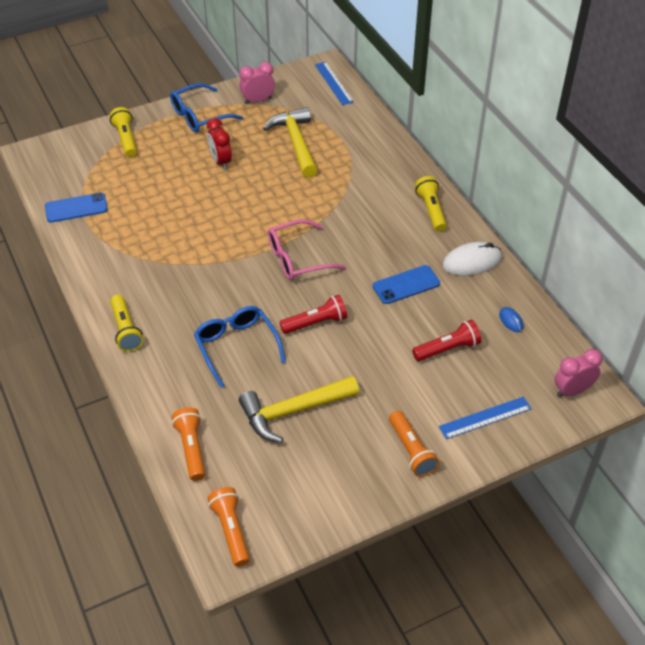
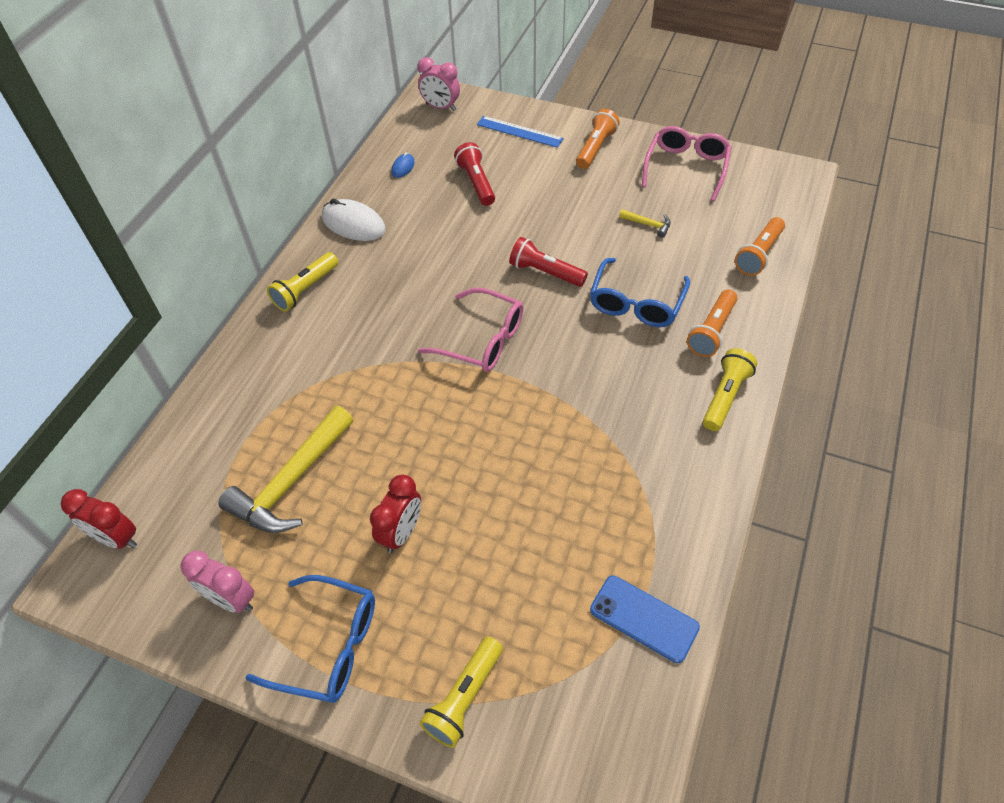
camera: 130 degrees left, 5 degrees up
orange flashlight [207,487,250,567] -> orange flashlight moved to [687,289,738,357]
yellow hammer [239,376,359,443] -> yellow hammer [619,209,671,238], size x0.43
blue ruler [315,62,354,105] -> red clock [61,489,137,549]
blue phone [373,265,440,304] -> none
red flashlight [412,320,481,361] -> red flashlight turned 45 degrees clockwise [454,142,495,206]
none -> pink glasses [642,126,732,201]

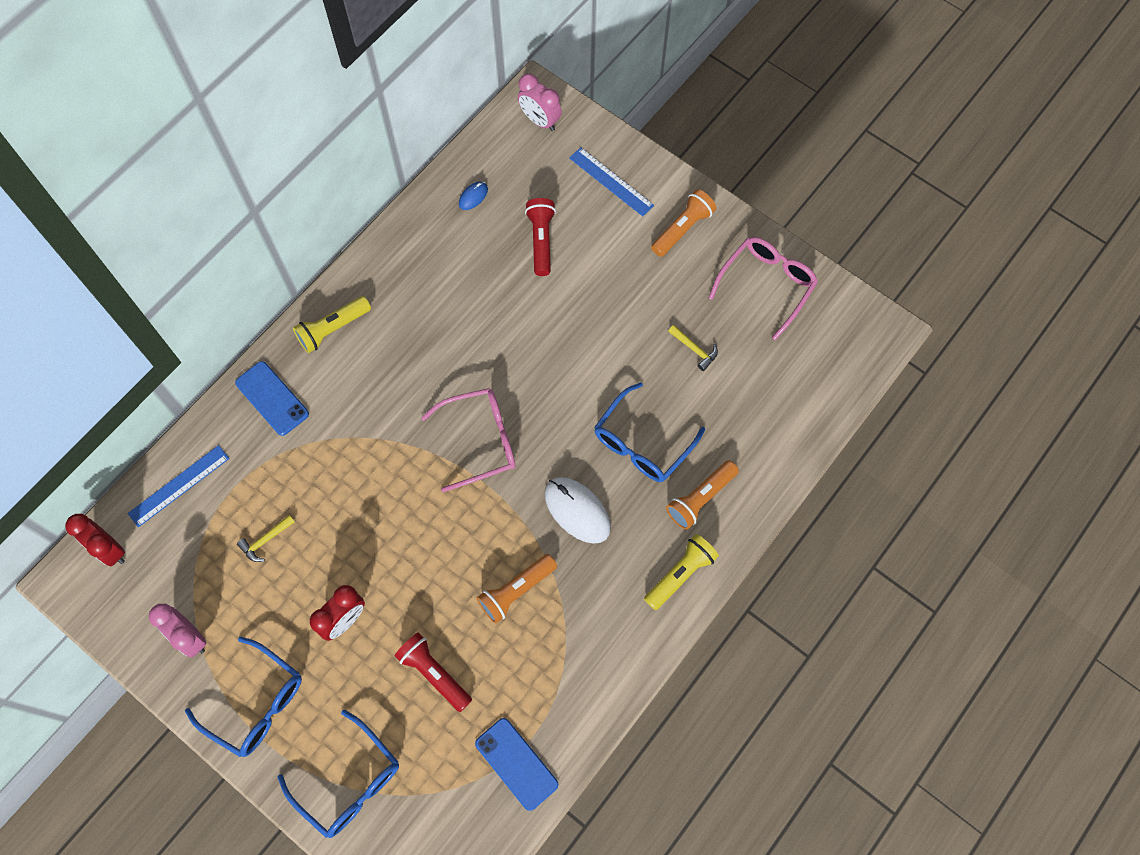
camera: 15 degrees right, 15 degrees up
yellow hammer [218,406,354,533] -> yellow hammer [237,515,295,562], size x0.43
white mouse [322,199,386,241] -> white mouse moved to [544,477,611,544]
pink glasses [418,288,523,372] -> pink glasses turned 60 degrees counterclockwise [421,388,515,492]
yellow flashlight [420,637,503,748] -> blue glasses [278,710,399,838]
red flashlight [509,237,588,287] -> red flashlight moved to [395,633,472,712]
orange flashlight [735,217,785,276] -> orange flashlight moved to [477,554,557,623]
none -> blue ruler [128,445,230,527]
none -> blue phone [235,361,309,436]

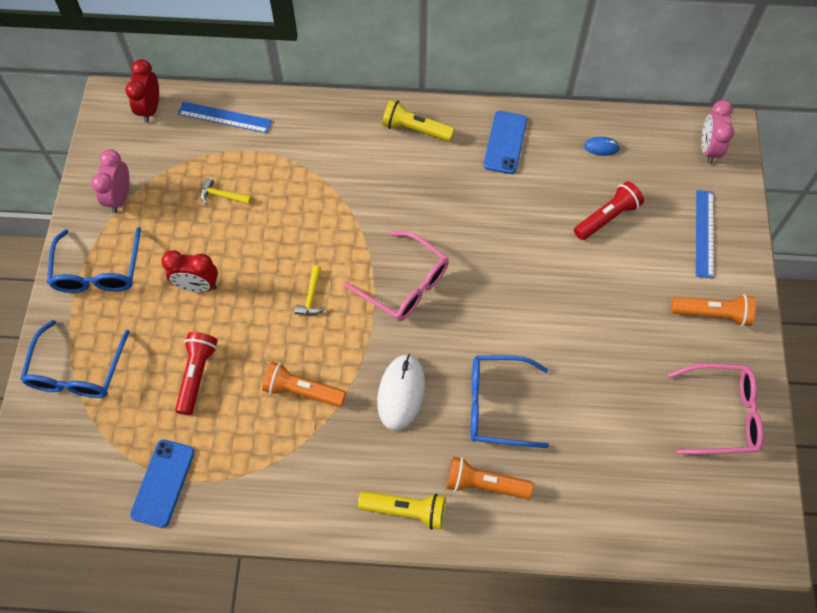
camera: 55 degrees right, 5 degrees down
blue phone [235,361,309,436] -> blue phone moved to [483,111,527,174]
yellow hammer [668,325,718,371] -> yellow hammer moved to [295,265,326,315]

